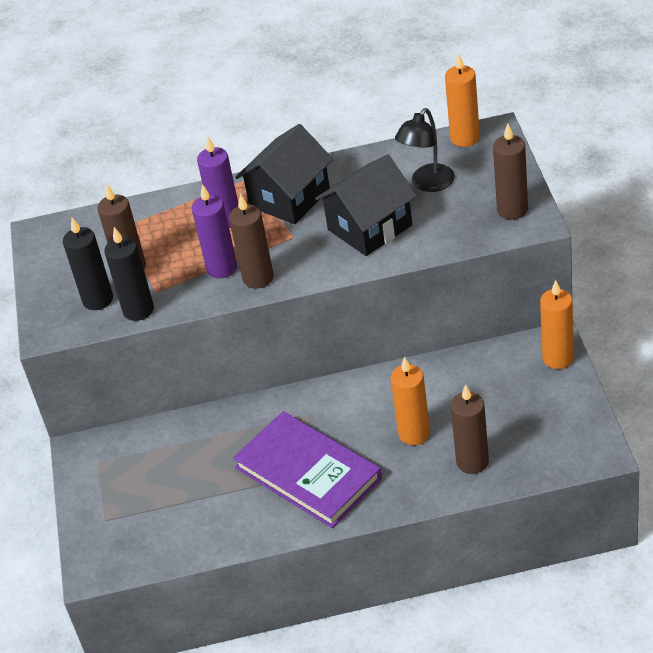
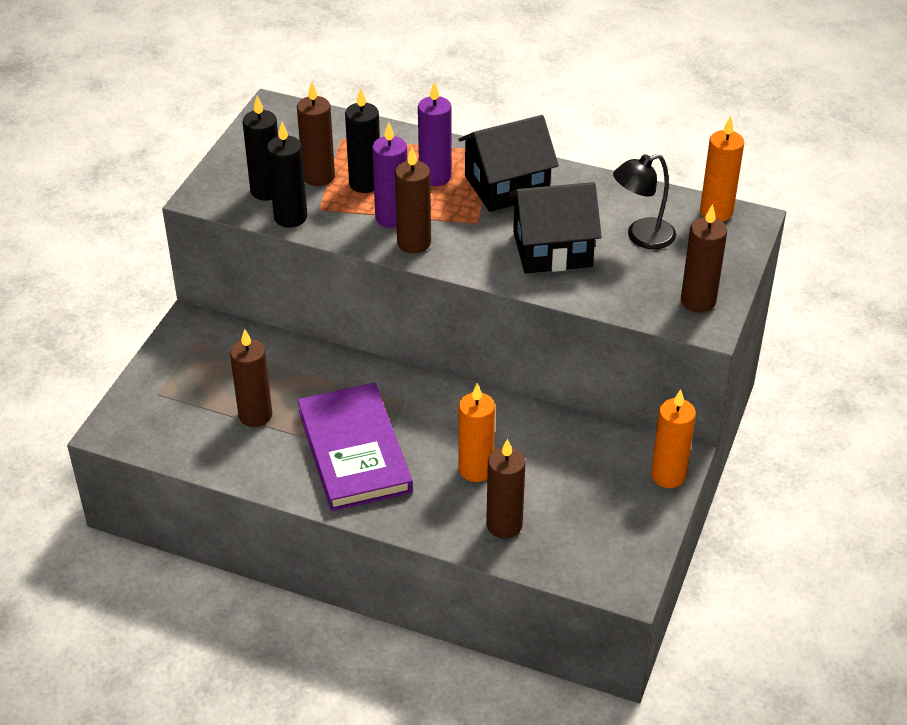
camera: 25 degrees right, 0 degrees up
none -> brown candle [230,329,272,427]
none -> black candle [345,88,380,193]

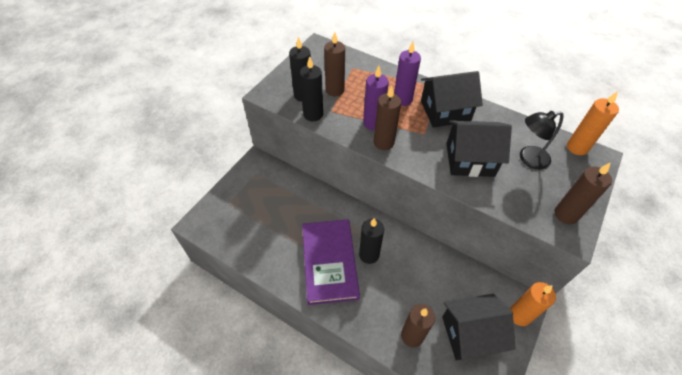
camera: 10 degrees right, 10 degrees up
brown candle [230,329,272,427] -> none
black candle [345,88,380,193] -> black candle moved to [359,218,384,264]
orange candle [458,383,495,482] -> none
none -> black house [442,294,516,360]

